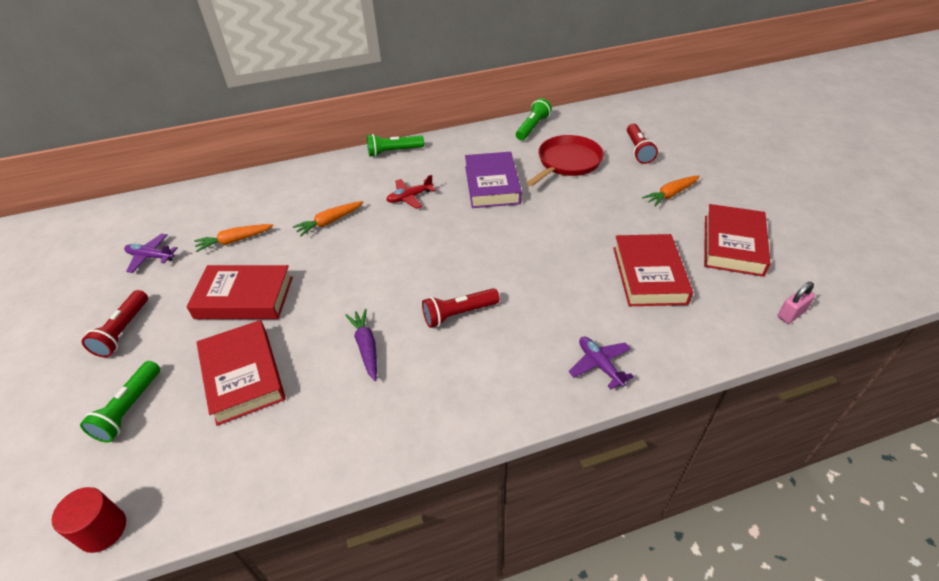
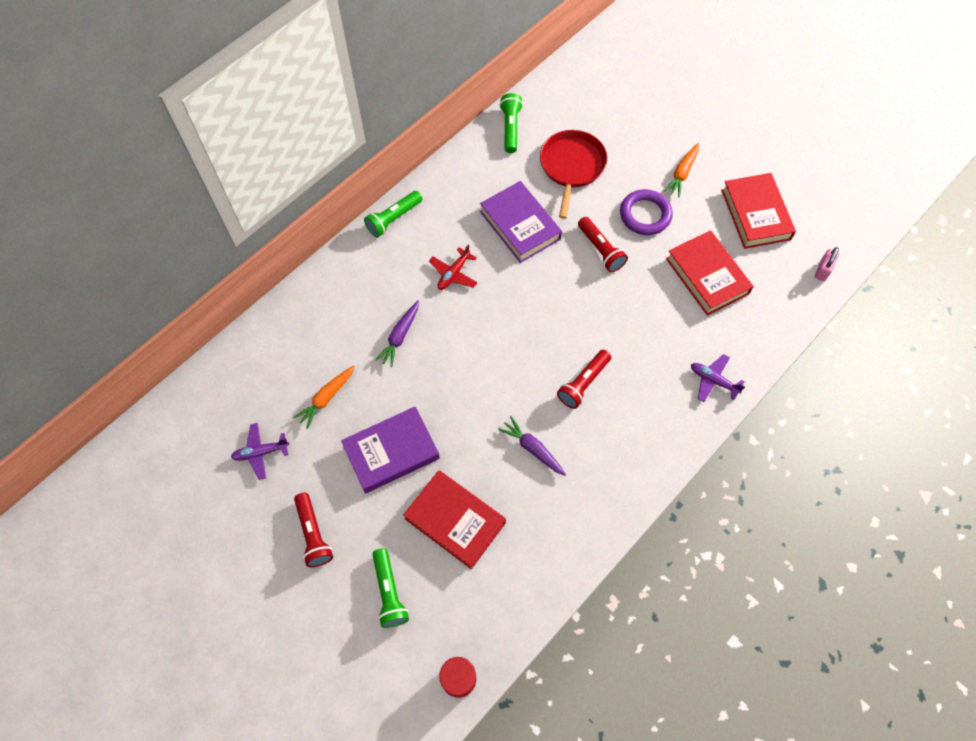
camera: 30 degrees left, 20 degrees up
red book [187,265,293,319] -> purple book [341,406,440,494]
orange carrot [293,201,363,236] -> purple carrot [375,301,419,367]
red flashlight [627,124,658,164] -> red flashlight moved to [578,217,628,272]
none -> purple ring [620,189,673,235]

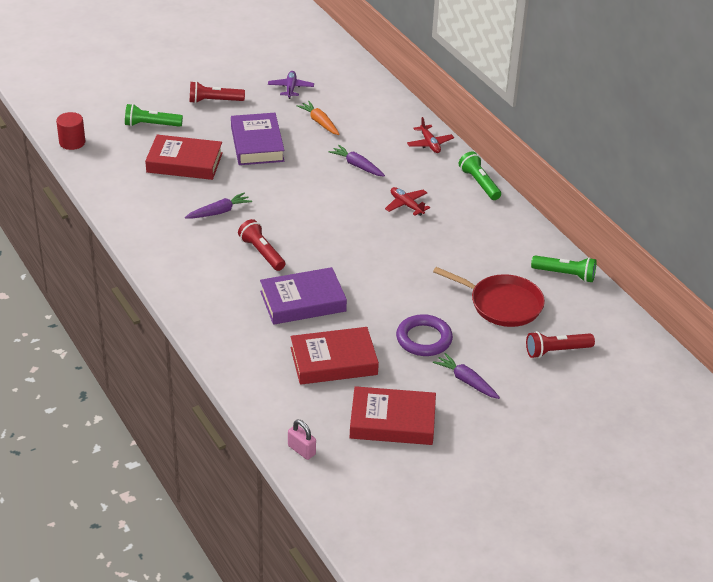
camera: 105 degrees right, 25 degrees down
red book [403,470,506,569] -> red book turned 45 degrees clockwise [145,135,223,180]
purple book [480,181,562,263] -> purple book moved to [260,267,347,325]
red flashlight [578,217,628,272] -> red flashlight moved to [526,331,595,358]
orange carrot [663,143,699,198] -> purple carrot [433,353,500,399]
purple plane [691,354,745,402] -> none
none -> red plane [407,117,454,153]

